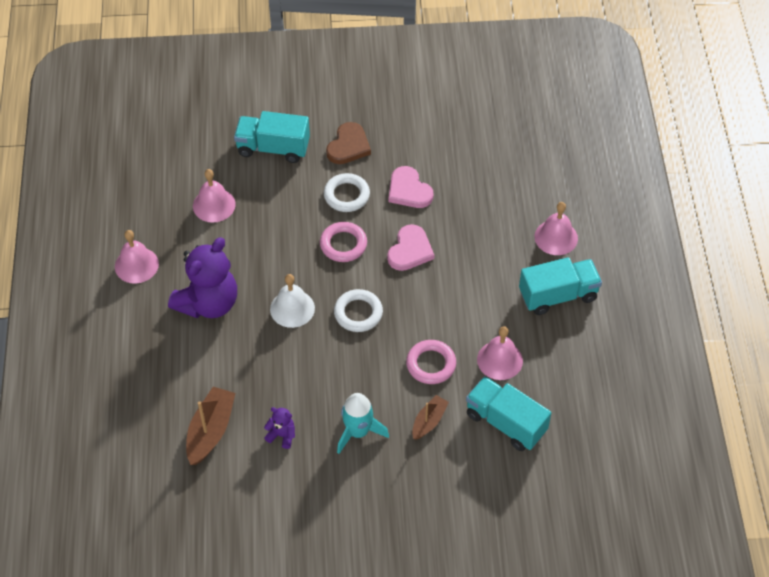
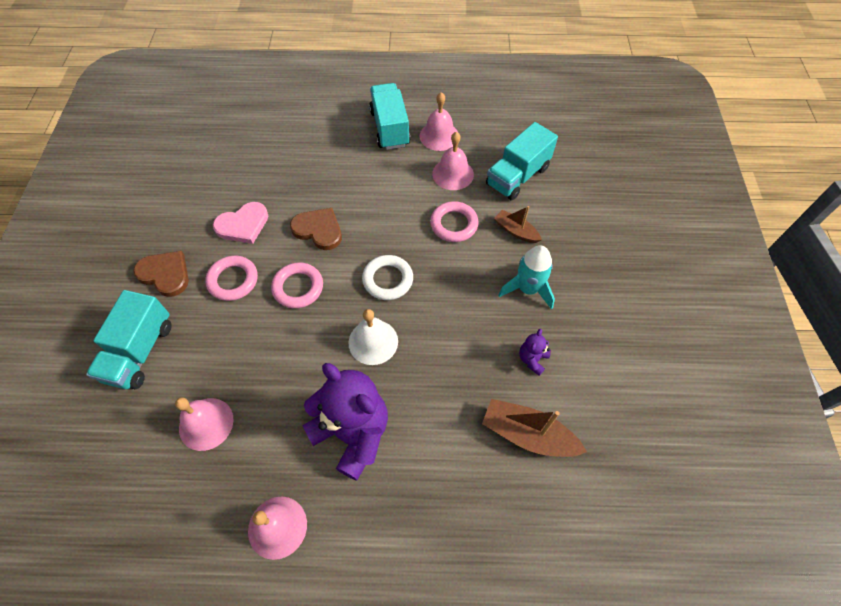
camera: 85 degrees left, 5 degrees up
white ring [324,173,370,212] -> pink ring [205,256,258,301]
pink heart [387,224,434,271] -> brown heart [290,208,342,250]
pink bell [534,202,578,255] -> pink bell moved to [420,92,458,151]

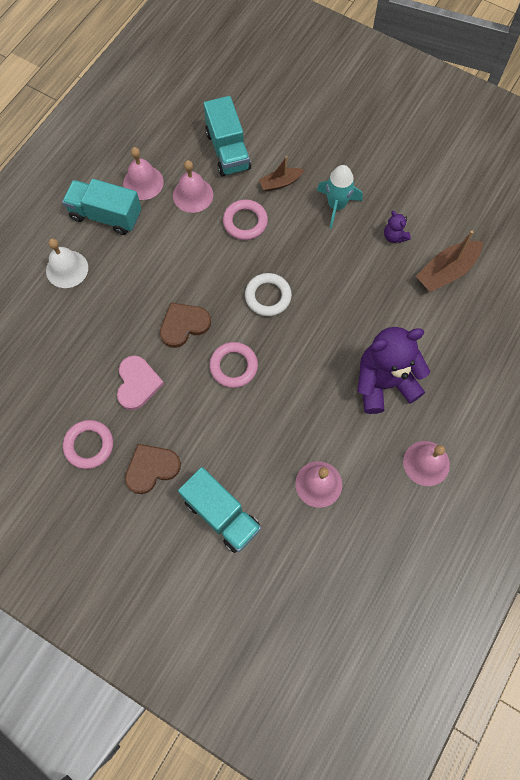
camera: 60 degrees left, 10 degrees up
pink ring [205,256,258,301] -> pink ring moved to [63,420,113,469]
white bell [349,309,398,365] -> white bell moved to [46,238,88,288]

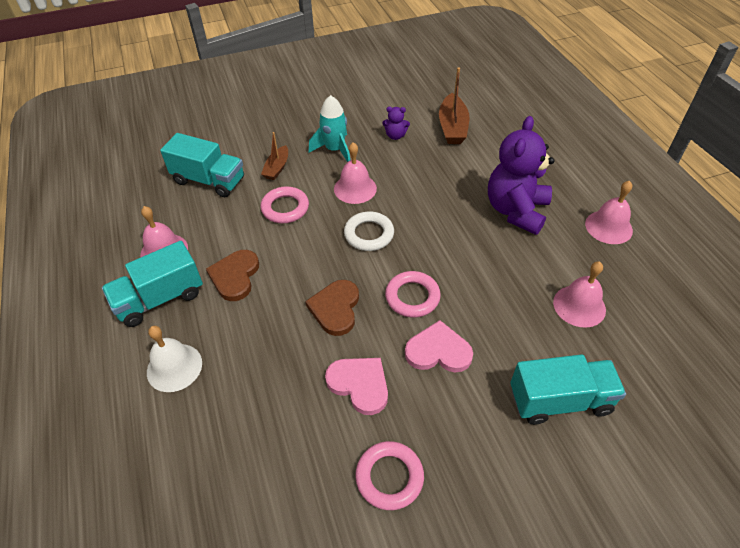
camera: 50 degrees left, 20 degrees down
brown heart [125,444,181,494] -> brown heart moved to [206,250,259,301]
pink bell [173,160,213,213] -> pink bell moved to [334,142,377,204]
none -> pink heart [405,320,473,372]

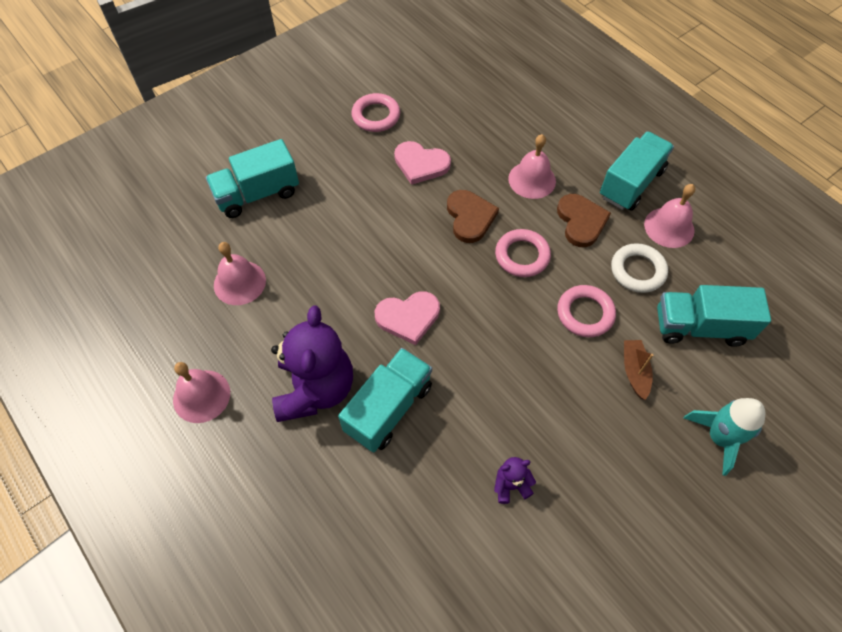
camera: 160 degrees right, 10 degrees up
white bell [147,326,202,392] -> none
turquoise rocket [309,95,350,162] -> turquoise rocket moved to [684,398,765,476]
pink bell [334,142,377,204] -> pink bell moved to [508,134,556,199]
white ring [344,212,394,251] -> white ring moved to [611,243,668,293]
pink ring [385,271,441,318] -> pink ring moved to [495,229,551,277]
pink heart [405,320,473,372] -> pink heart moved to [375,291,440,345]
brown boat [439,67,469,144] -> none
none -> turquoise truck [338,348,432,452]

